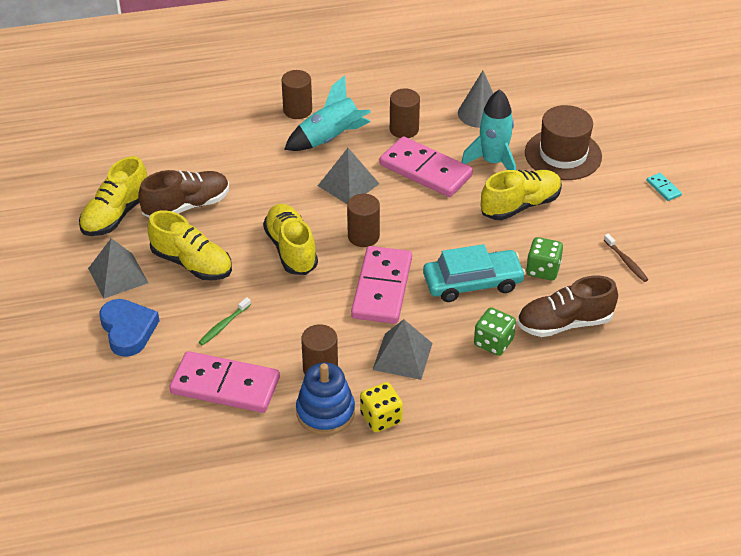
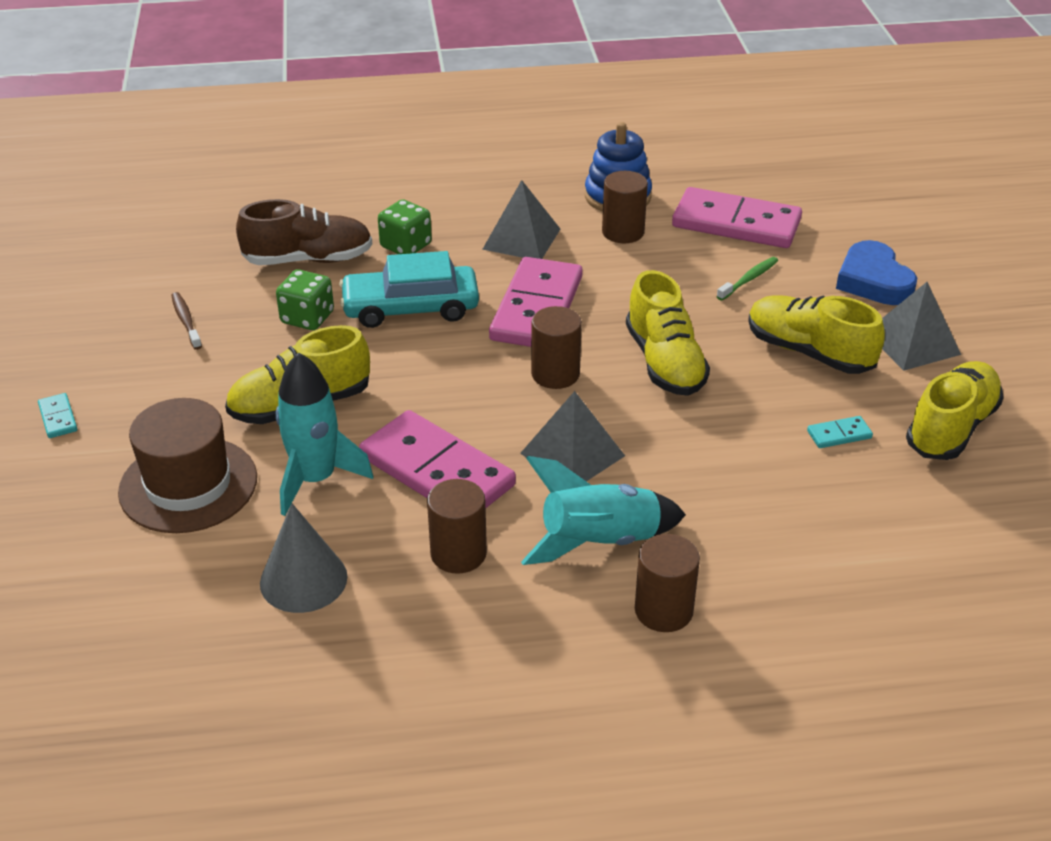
camera: 175 degrees left, 5 degrees down
brown shoe [138,170,229,218] -> turquoise domino [807,416,873,448]
yellow dice [360,382,403,432] -> none

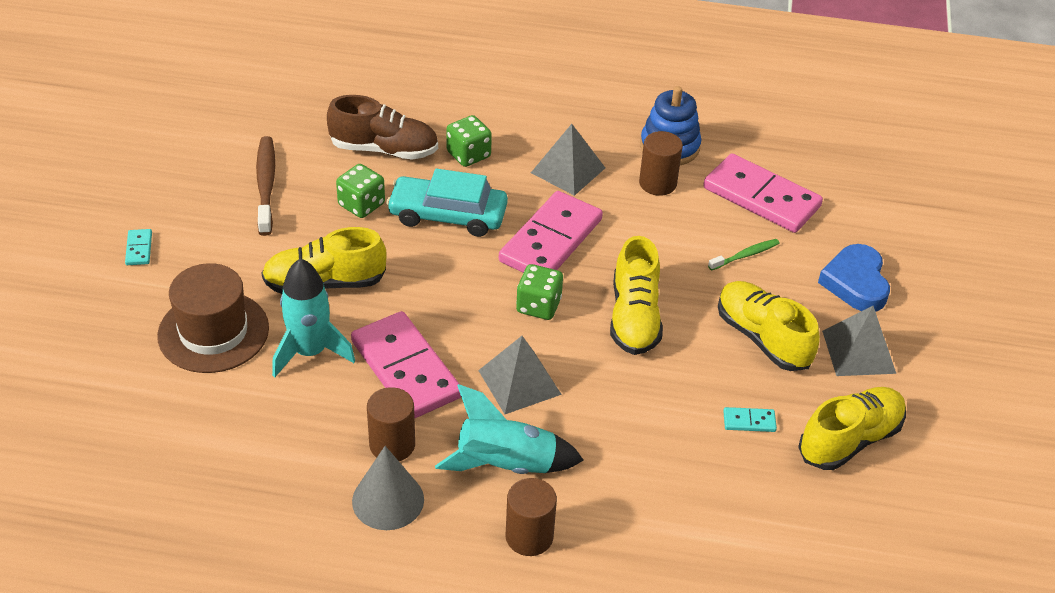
camera: 15 degrees right, 5 degrees up
brown toothbrush [171,292,202,350] -> brown toothbrush [256,136,275,236], size x1.76
grey cone [260,503,348,613] -> grey cone moved to [352,446,424,530]
brown cylinder [531,306,582,389] -> green dice [516,264,563,320]

